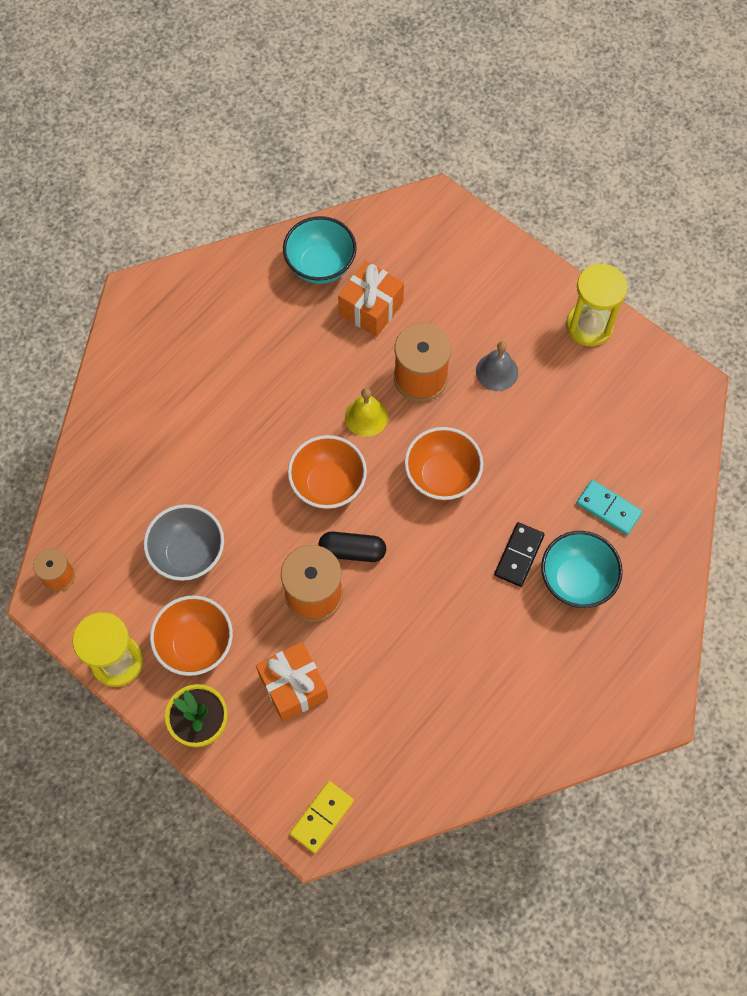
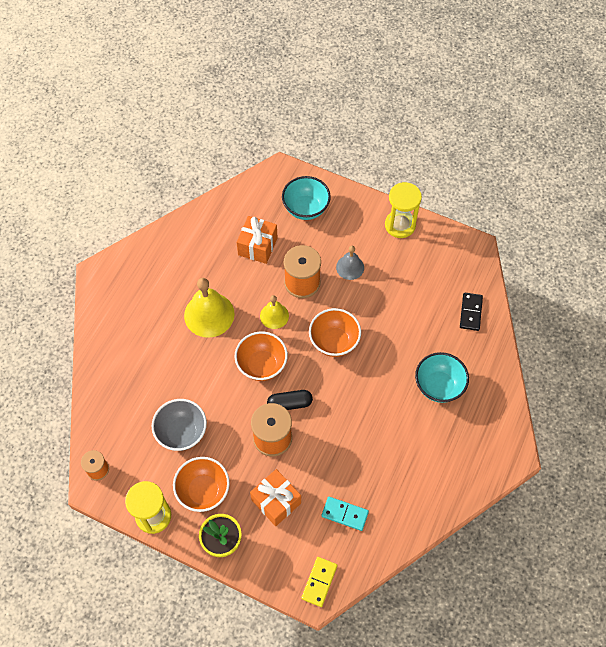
camera: 15 degrees left, 5 degrees down
turquoise bowl [283,216,357,284] -> turquoise bowl moved to [282,176,331,220]
black domino [494,522,545,587] -> black domino moved to [460,293,483,331]
turquoise domino [577,480,643,535] -> turquoise domino moved to [322,497,369,531]
none -> yellow bell [184,278,234,338]

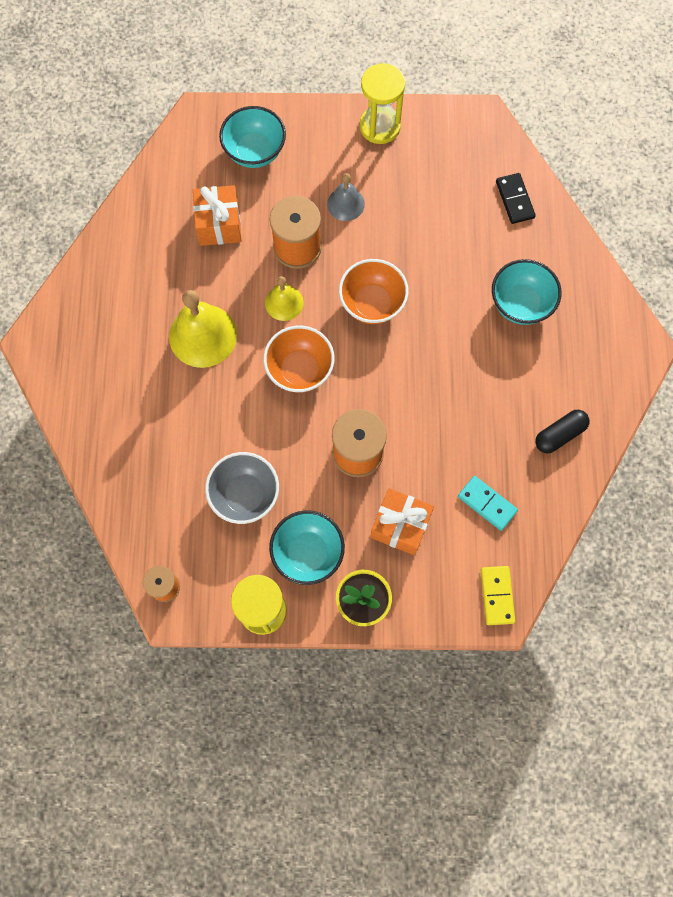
camera: 25 degrees left, 10 degrees up
orange bowl [173,457,230,512] -> turquoise bowl [269,510,345,585]
black capsule [267,390,313,410] -> black capsule moved to [535,410,590,453]
turquoise domino [322,497,369,531] -> turquoise domino turned 45 degrees clockwise [458,476,518,531]

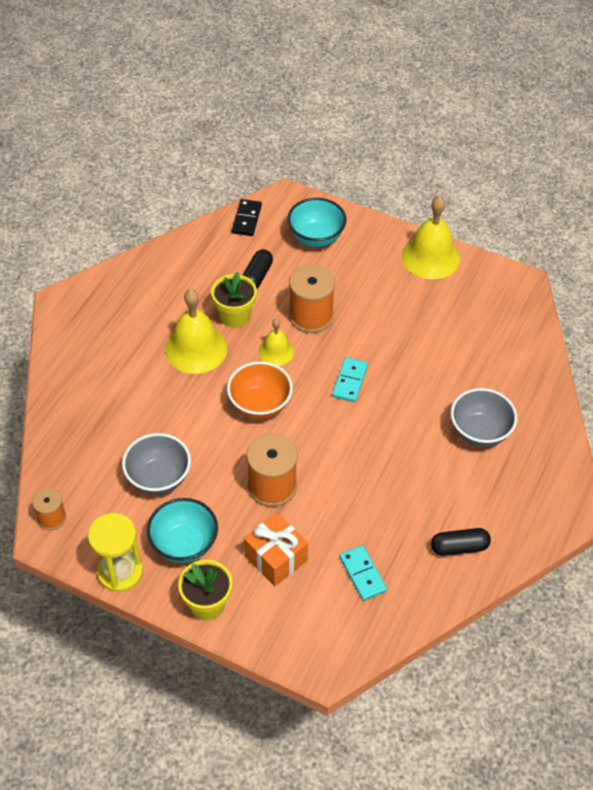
camera: 25 degrees right, 20 degrees down
orange gift [193,185,242,246] -> black capsule [243,249,273,289]
grey bell [327,173,365,221] -> none
orange bowl [339,259,409,324] -> turquoise domino [332,357,368,402]
yellow hourglass [360,63,405,144] -> yellow bell [402,196,460,279]
yellow domino [481,566,515,625] -> none
turquoise bowl [492,259,562,325] -> grey bowl [451,388,517,447]
black domino [496,173,536,224] -> black domino moved to [232,199,262,236]
none -> yellow flower pot [211,272,257,328]

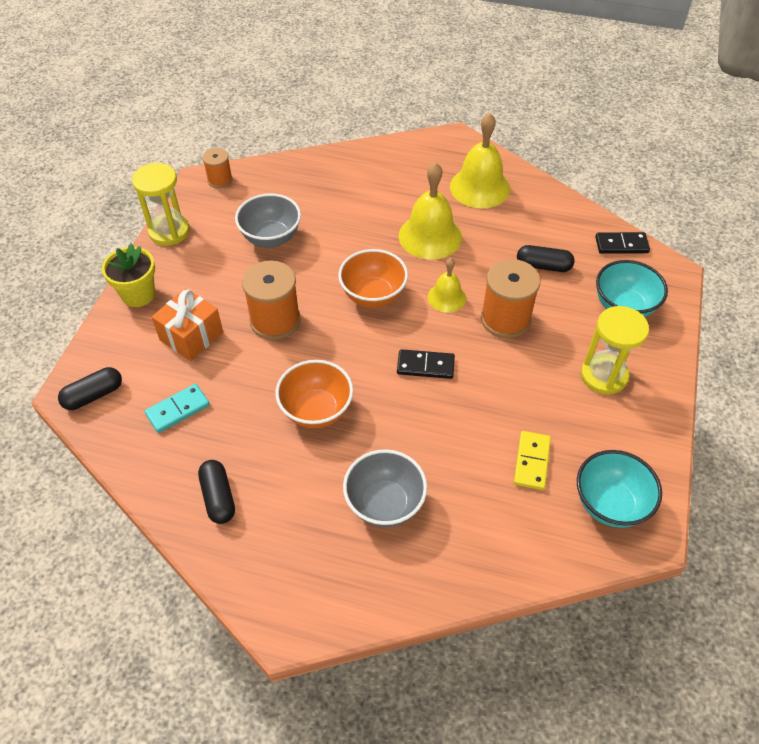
camera: 80 degrees right, 0 degrees up
turquoise bowl [147,498,218,563] -> turquoise bowl moved to [577,450,662,528]
yellow flower pot [211,272,257,328] -> none
turquoise domino [332,357,368,402] -> black domino [397,349,455,379]
yellow bell [402,196,460,279] -> yellow bell moved to [450,113,510,208]
none -> black capsule [58,367,122,410]
none -> orange bowl [276,360,353,428]
none -> yellow domino [514,431,551,490]
none -> yellow hourglass [581,306,649,395]

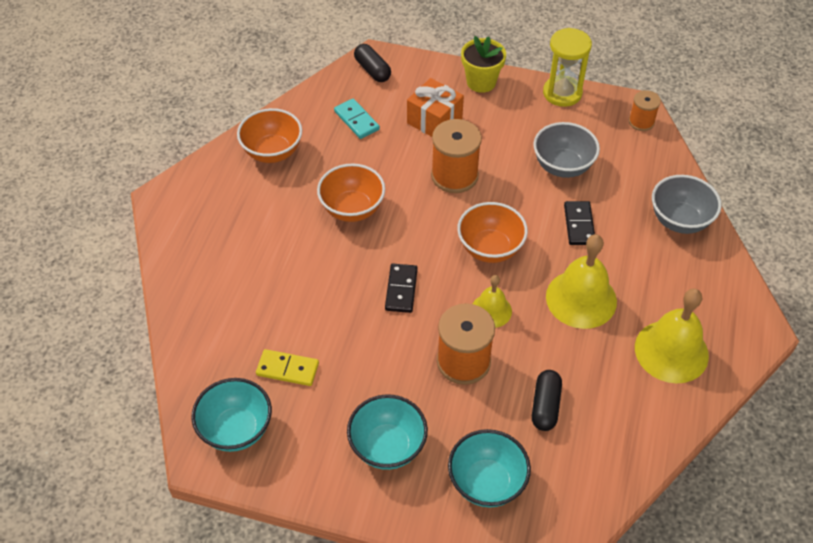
camera: 90 degrees right, 0 degrees up
black capsule [198,460,235,524] -> orange bowl [237,108,302,163]
grey bowl [343,449,427,527] -> grey bowl moved to [652,175,722,234]
yellow hourglass [581,306,649,395] -> turquoise bowl [347,394,428,470]
black domino [595,232,650,254] -> black domino moved to [564,201,595,245]

